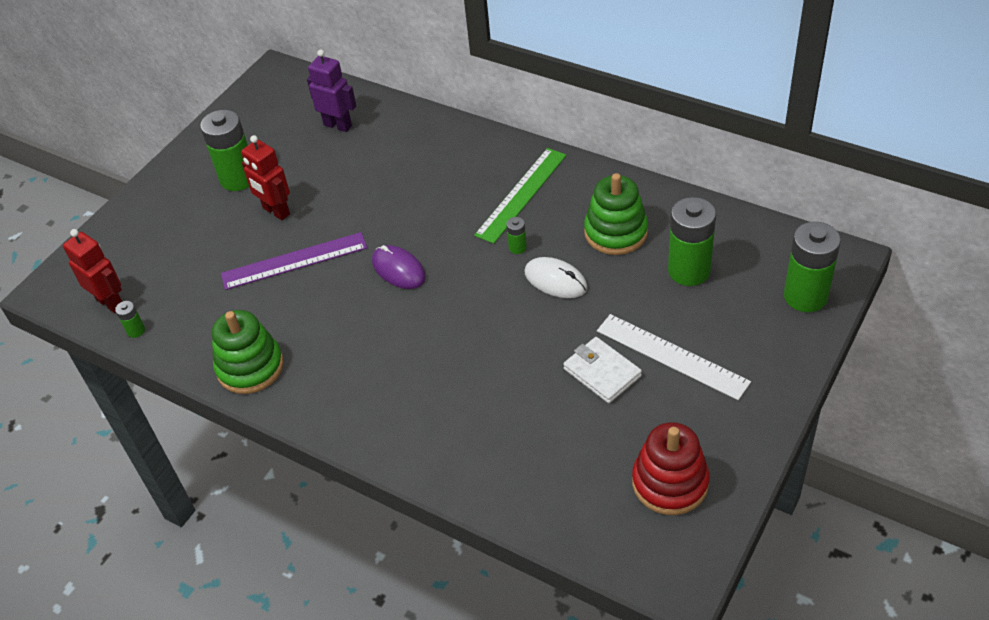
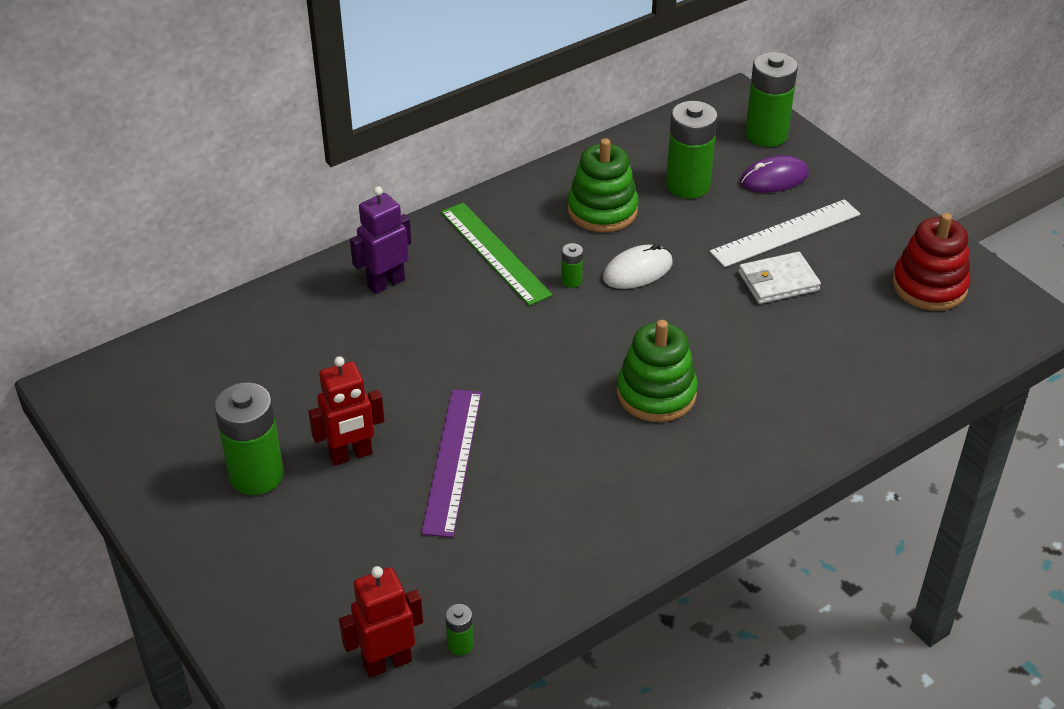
camera: 70 degrees left, 5 degrees down
green stacking toy [212,310,284,394] -> green stacking toy moved to [617,320,698,422]
purple robot [307,49,356,132] -> purple robot moved to [350,186,411,294]
purple mouse [372,245,426,289] -> purple mouse moved to [740,155,809,193]

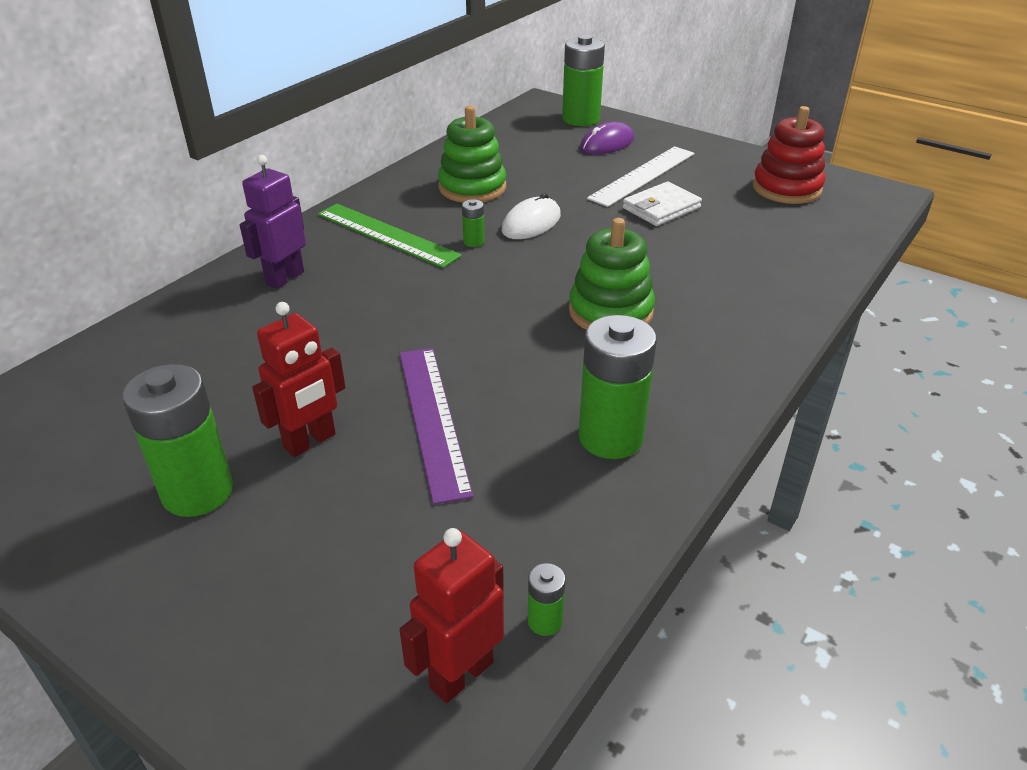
camera: 20 degrees left, 5 degrees down
green battery [666,101,718,199] -> green battery moved to [579,315,657,459]

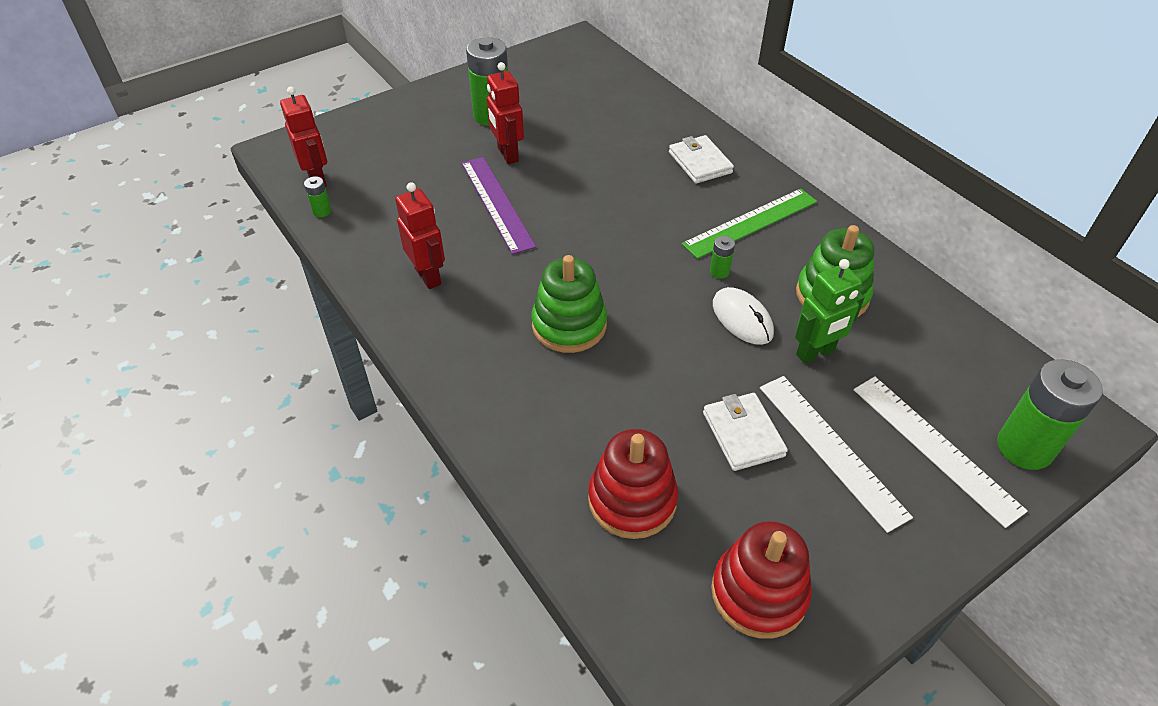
camera: 110 degrees right, 10 degrees up
purple robot [240,155,306,289] -> white wallet [669,135,734,184]
purple ruler [399,348,473,504] -> purple ruler turned 60 degrees clockwise [462,157,536,255]
green battery [579,315,657,459] -> red robot [395,182,445,289]
purple mouse [580,122,634,154] -> white ruler [854,376,1028,528]
none -> red stacking toy [588,429,678,539]
none -> green robot [795,259,865,364]

